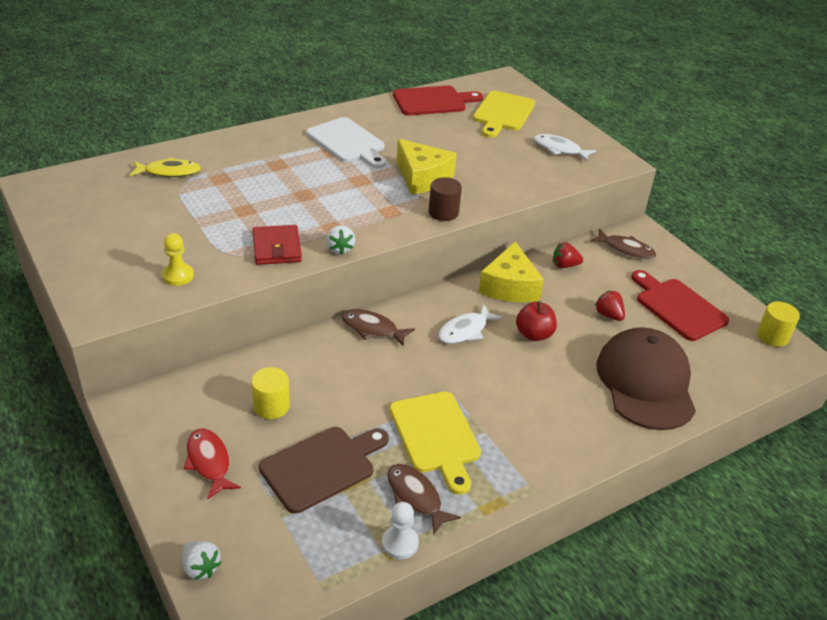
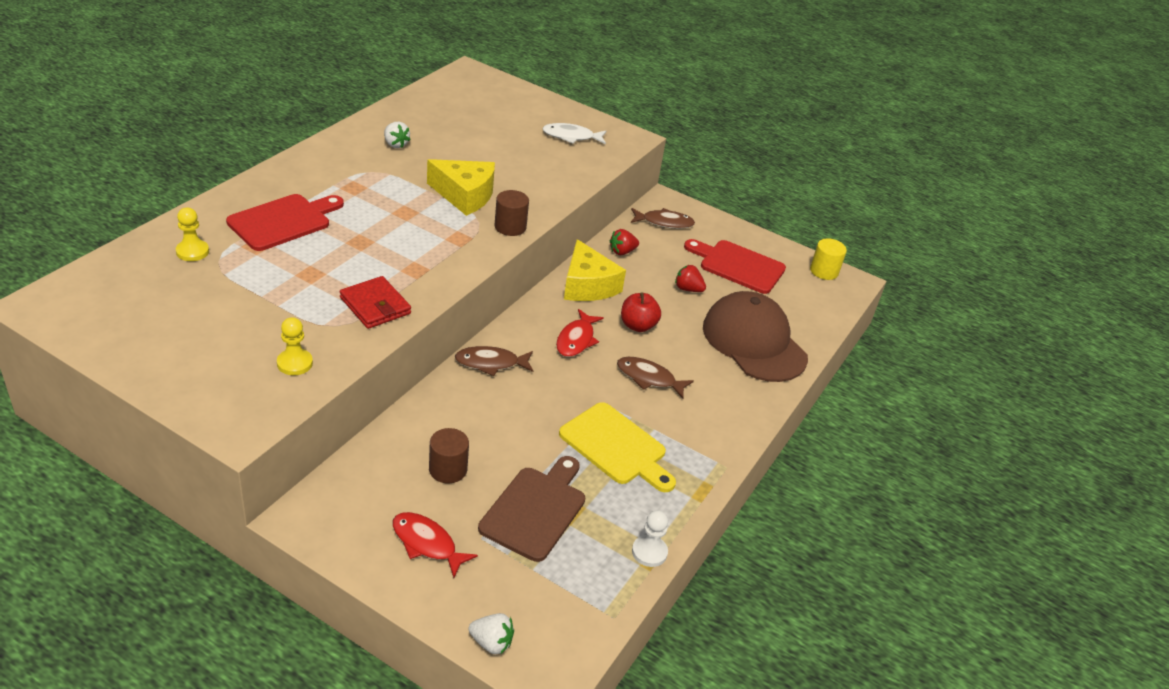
camera: 30 degrees left, 0 degrees up
yellow fish [130,157,201,177] -> yellow pawn [176,208,209,261]
yellow cylinder [251,367,290,419] -> brown cylinder [429,428,469,483]
white cutting board [306,117,386,168] -> none
white strawberry [326,225,355,255] -> white strawberry moved to [384,122,411,148]
brown fish [387,464,461,534] -> brown fish moved to [617,357,694,399]
red cutting board [393,86,483,115] -> red cutting board moved to [226,194,344,251]
white fish [438,304,503,344] -> red fish [556,309,604,357]
yellow cutting board [473,91,535,138] -> none

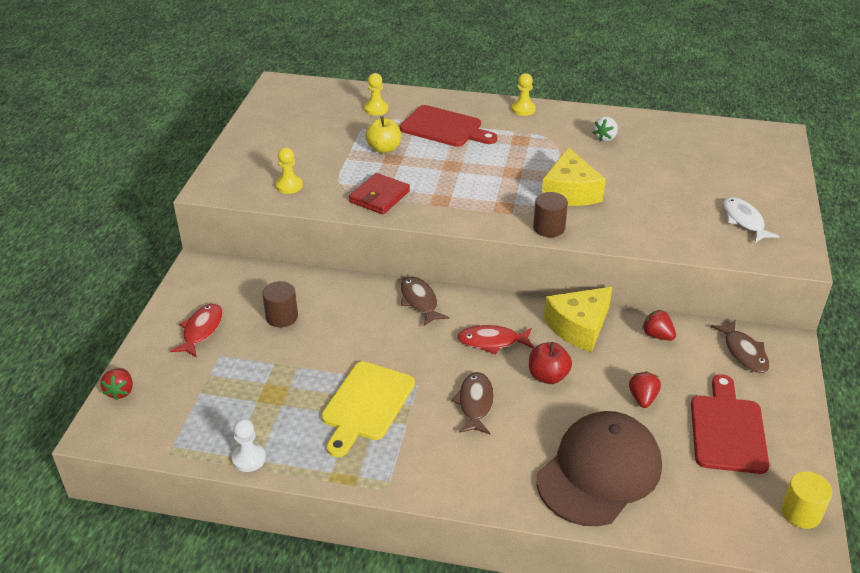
camera: 75 degrees right, 0 degrees up
white strawberry [468,613,514,654] -> red strawberry [101,368,133,400]
brown cutting board [478,456,585,562] -> none
none -> yellow apple [365,116,401,153]
none -> yellow pawn [512,73,536,116]

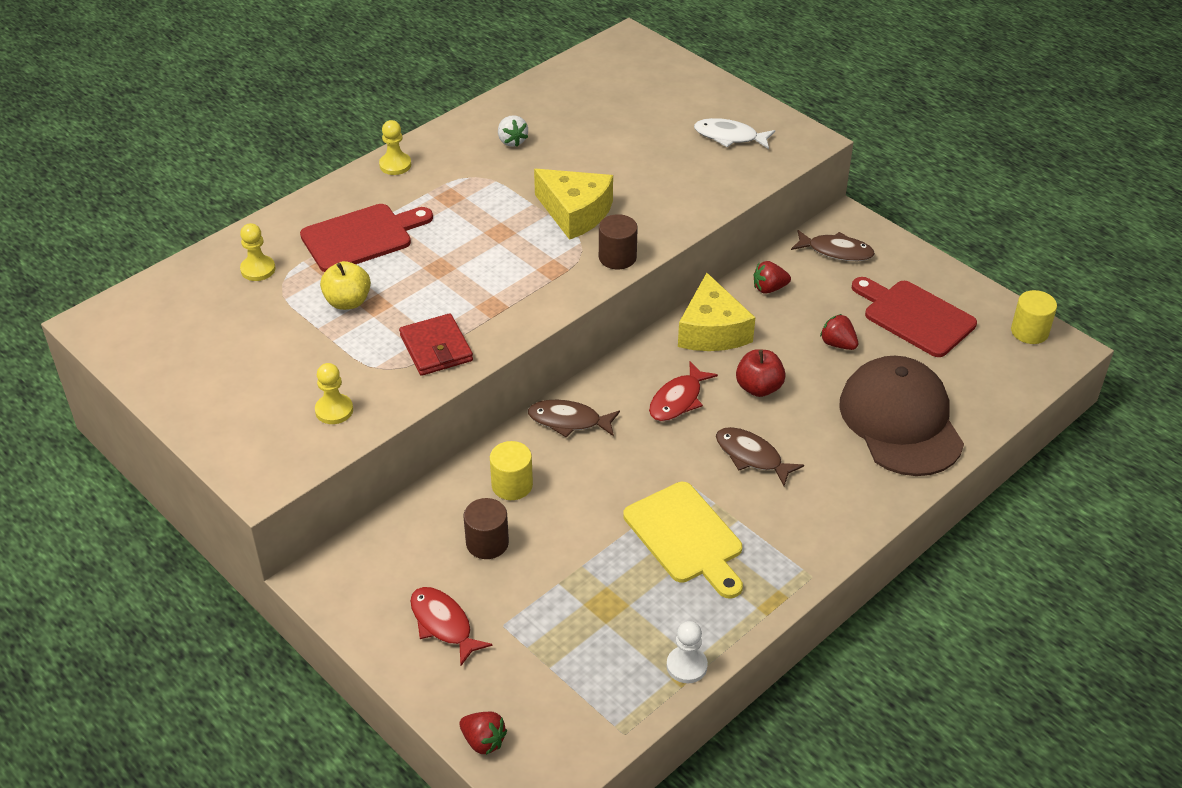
camera: 55 degrees left, 5 degrees up
none -> yellow cylinder [490,441,533,500]

